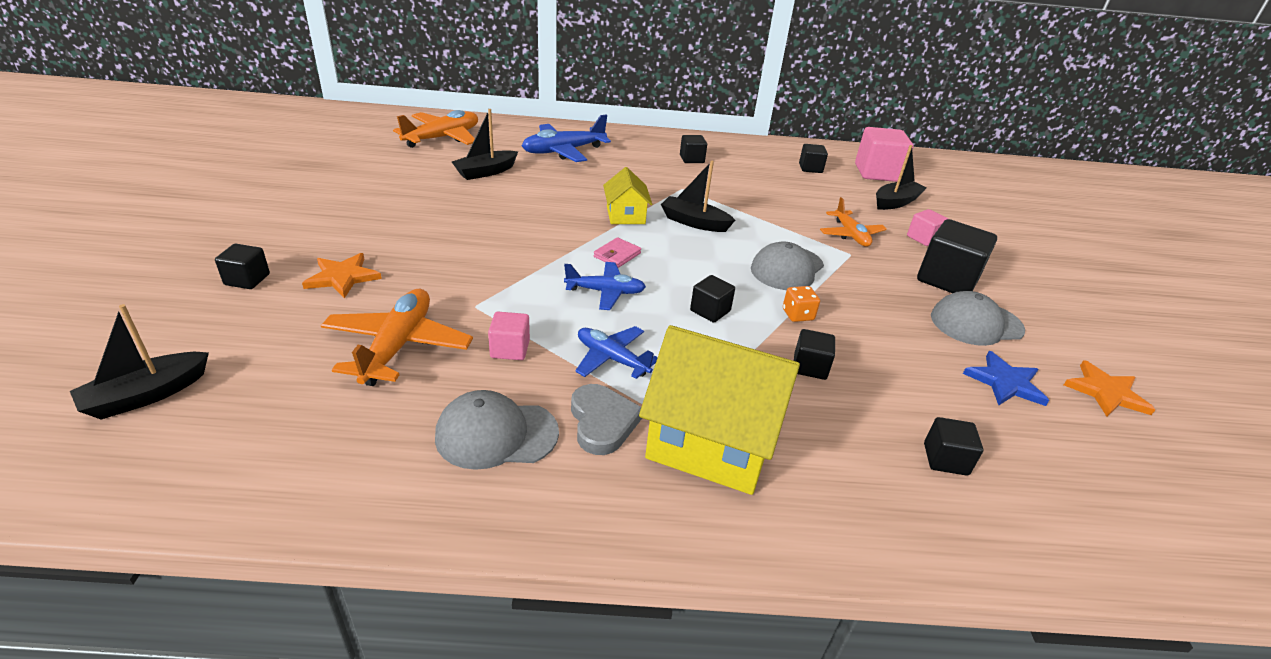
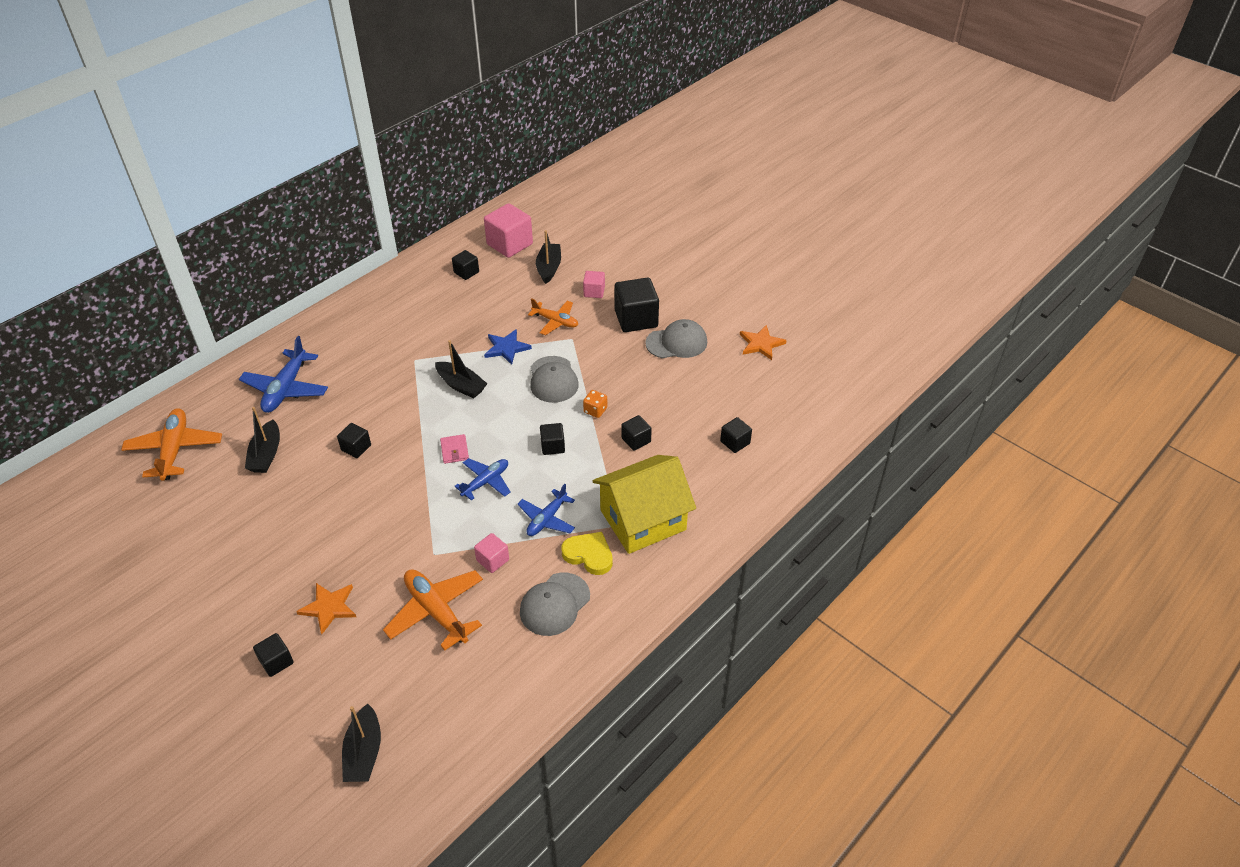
camera: 45 degrees left, 10 degrees up
grey heart [571,384,642,455] -> yellow heart [561,532,613,575]
blue plane [575,326,658,379] -> blue plane turned 45 degrees counterclockwise [517,484,575,536]
yellow house [603,167,652,224] -> none
black boat [661,161,735,232] -> black boat turned 120 degrees counterclockwise [435,340,487,398]
black cube [680,135,707,163] -> black cube moved to [337,423,371,458]
grey cap [931,291,1025,346] -> grey cap turned 135 degrees counterclockwise [645,319,707,358]
blue star [963,351,1049,406] -> blue star moved to [484,329,532,365]

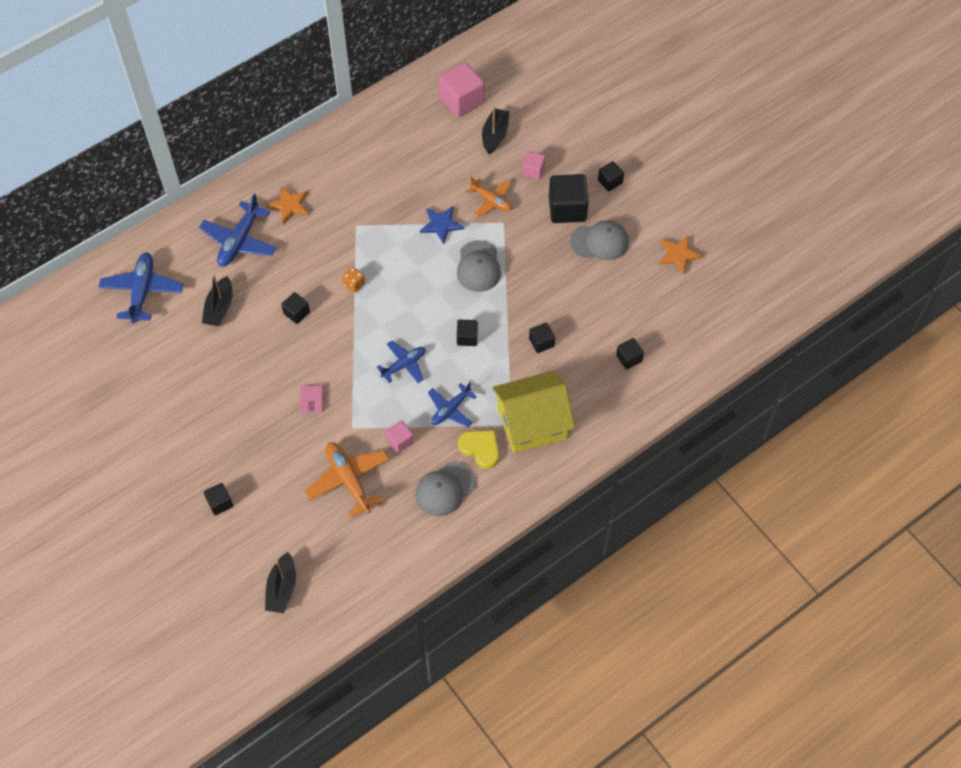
camera: 10 degrees right, 15 degrees up
orange plane [121,408,222,481] -> blue plane [99,253,183,324]
orange star [296,583,356,634] -> orange star moved to [266,186,309,224]
black boat [435,340,487,398] -> none
pink wallet [440,434,469,464] -> pink wallet moved to [300,385,324,413]
black cube [452,250,479,280] -> black cube moved to [598,161,624,191]
orange dice [583,390,607,418] -> orange dice moved to [342,267,365,293]

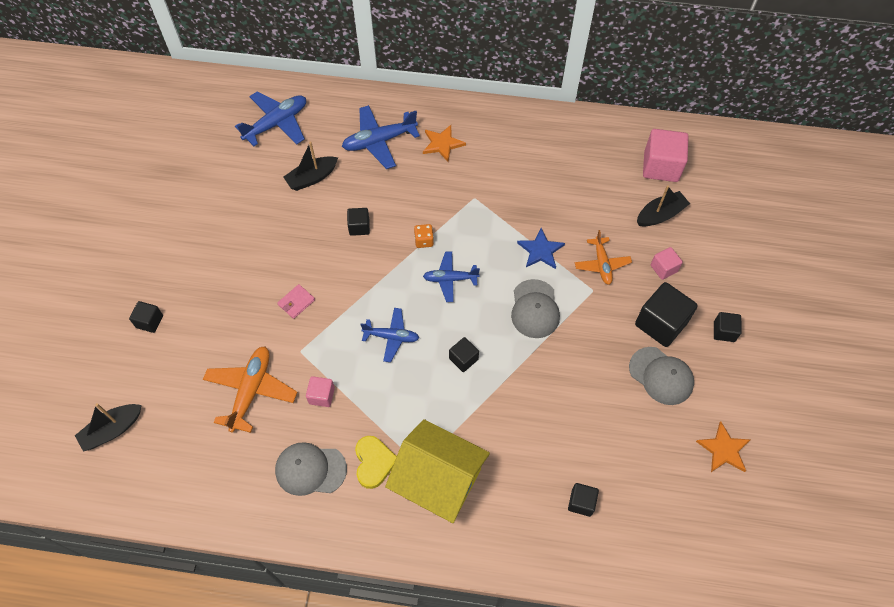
camera: 45 degrees right, 0 degrees up
blue plane [428,383,477,428] -> blue plane moved to [423,251,480,302]
grey cap [457,240,501,292] -> grey cap turned 45 degrees counterclockwise [511,279,560,338]
black cube [529,322,555,353] -> none

